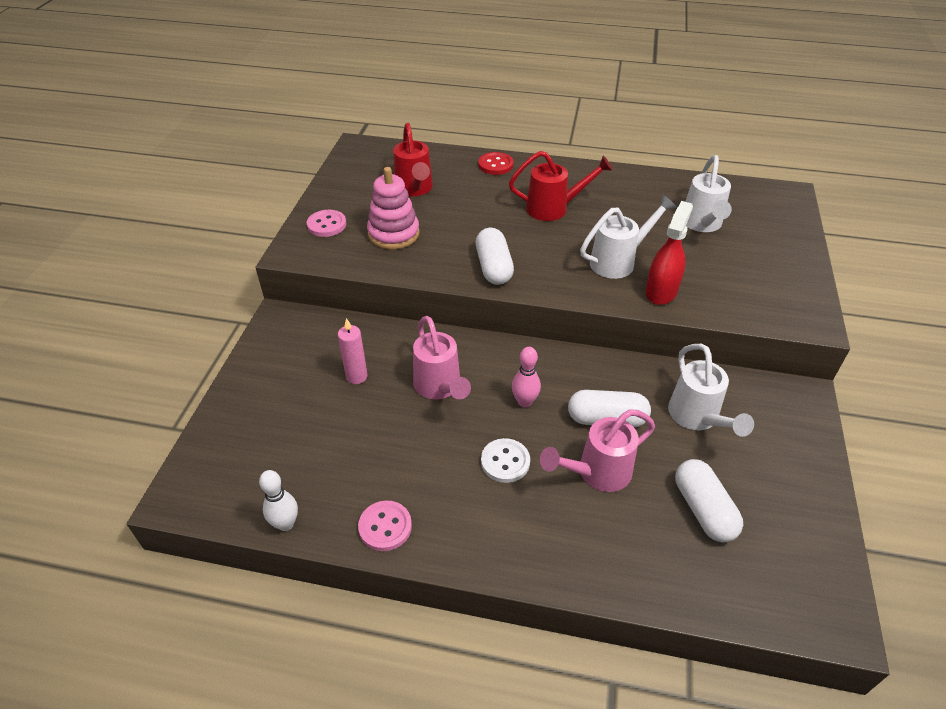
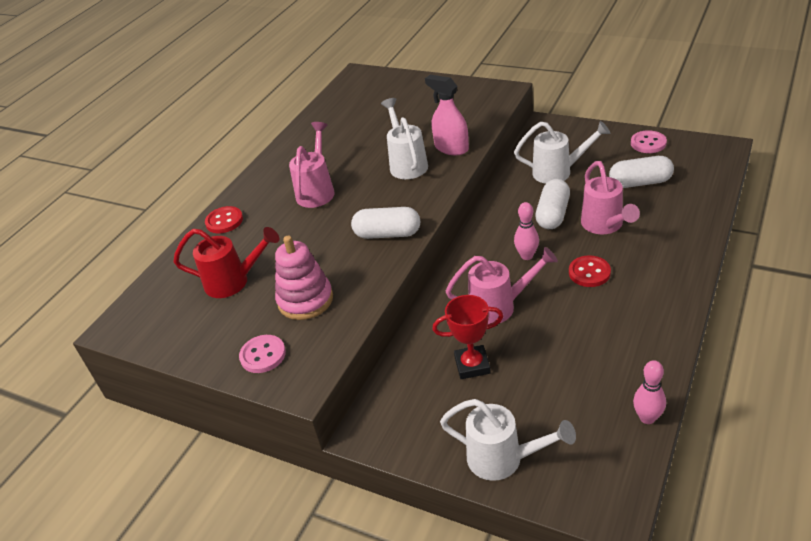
camera: 70 degrees left, 5 degrees down
white bowling pin [259,470,298,531] -> pink bowling pin [633,360,666,424]
pink candle [338,318,368,384] -> red trophy [433,295,503,379]
pink button [358,501,412,551] -> pink button moved to [631,130,667,153]
white button [481,438,530,483] -> red button [569,256,611,287]
red watering can [509,151,613,221] -> pink watering can [289,122,335,208]
red spray bottle [646,201,693,305] -> pink spray bottle [425,75,469,155]
white watering can [685,155,732,232] -> white watering can moved to [440,399,576,481]

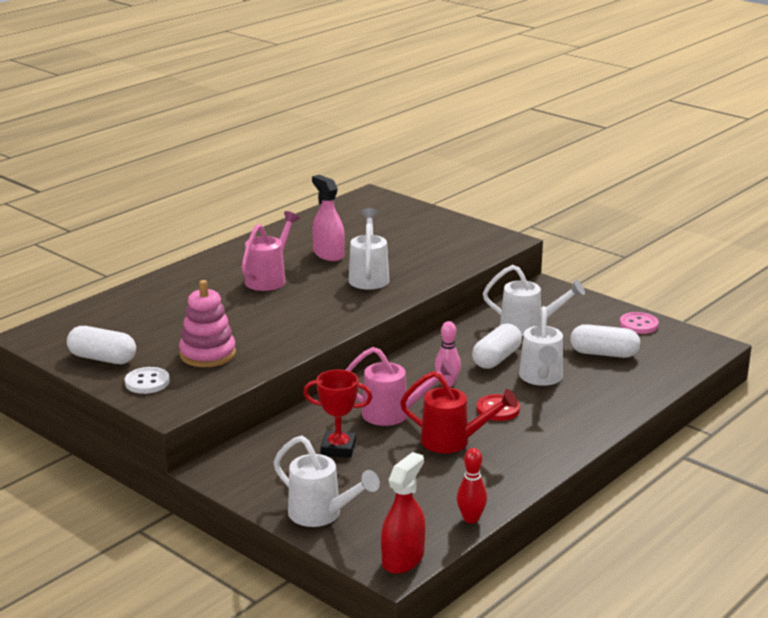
camera: 10 degrees right, 15 degrees down
red watering can [173,227,279,298] -> red watering can moved to [400,371,518,453]
red button [205,206,243,233] -> none
pink button [239,335,286,373] -> white button [125,367,170,394]
white capsule [351,207,420,239] -> white capsule moved to [67,326,136,364]
pink spray bottle [425,75,469,155] -> pink spray bottle moved to [312,175,345,261]
pink watering can [581,161,640,234] -> white watering can [519,306,563,386]
pink bowling pin [633,360,666,424] -> red bowling pin [457,448,487,523]
none -> red spray bottle [381,452,426,574]

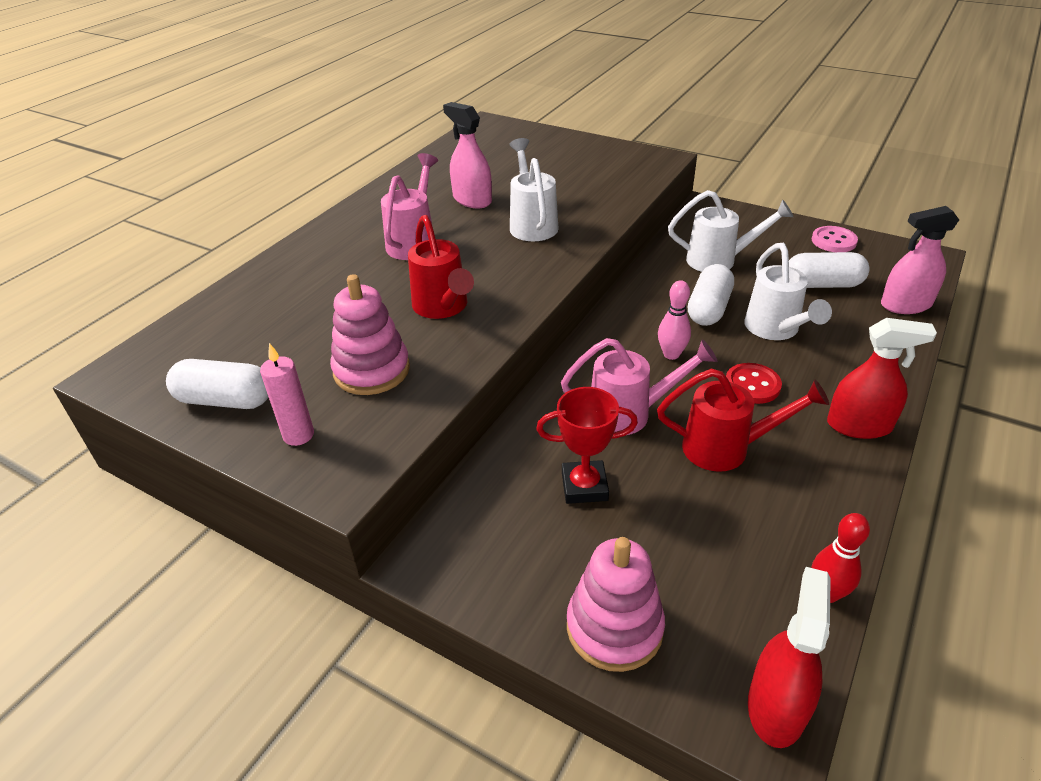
camera: 10 degrees left, 15 degrees up
white button [125,367,170,394] -> pink candle [260,343,314,446]
white watering can [273,436,380,527] -> pink stacking toy [567,537,665,672]
none -> red watering can [408,215,474,319]
none -> red spray bottle [827,318,937,439]
none -> pink spray bottle [881,206,959,314]

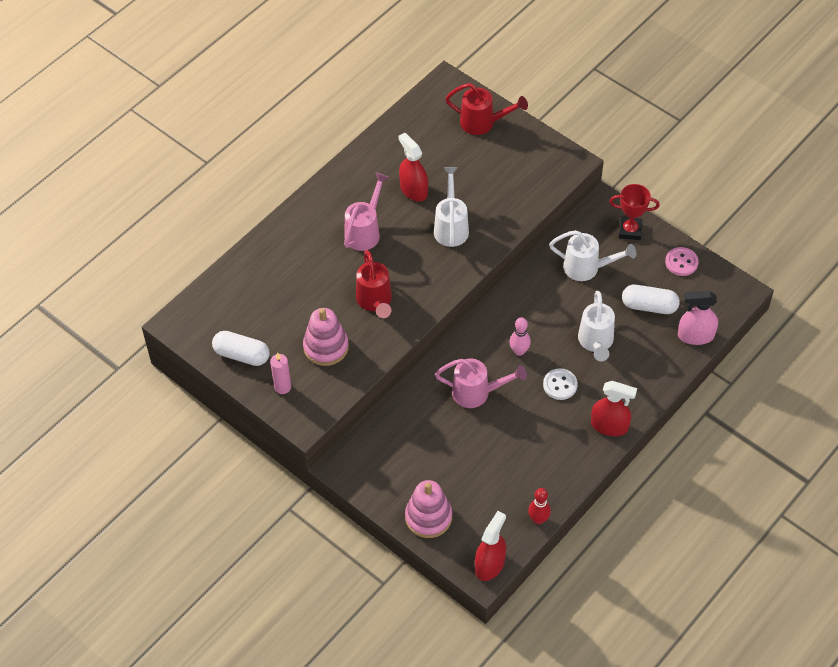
camera: 10 degrees right, 15 degrees up
pink spray bottle [443,102,492,208] -> red spray bottle [398,133,428,202]
red trophy [536,387,638,504] -> red trophy moved to [609,184,660,240]
red watering can [657,369,829,472] -> red watering can moved to [445,83,528,135]
white capsule [688,264,734,326] -> none
red button [726,363,782,404] -> white button [543,368,578,400]

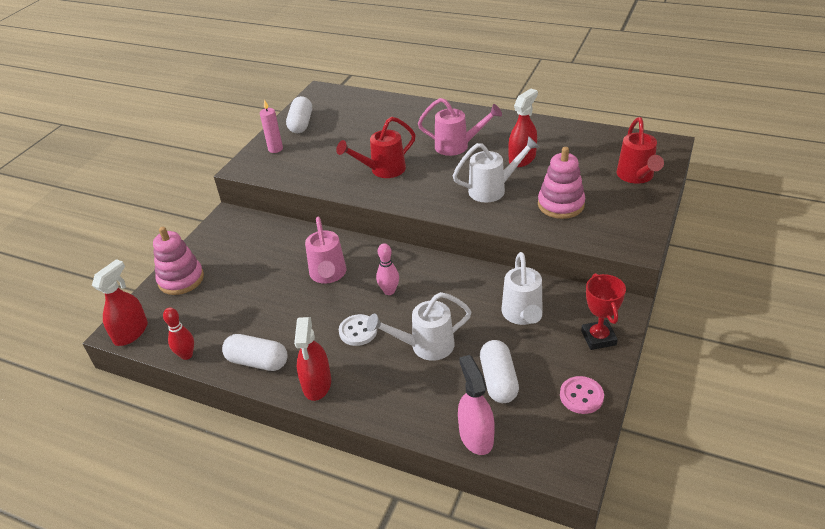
camera: 75 degrees right, 15 degrees down
pink stacking toy [303,308,349,366] -> pink stacking toy moved to [538,147,585,219]
red spray bottle [475,511,506,581] -> red spray bottle turned 75 degrees counterclockwise [92,259,148,346]
none -> white capsule [222,334,287,371]

